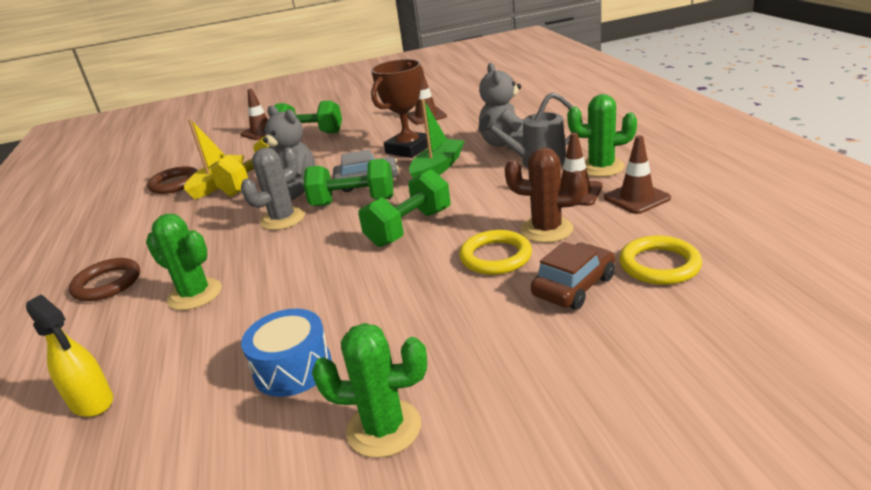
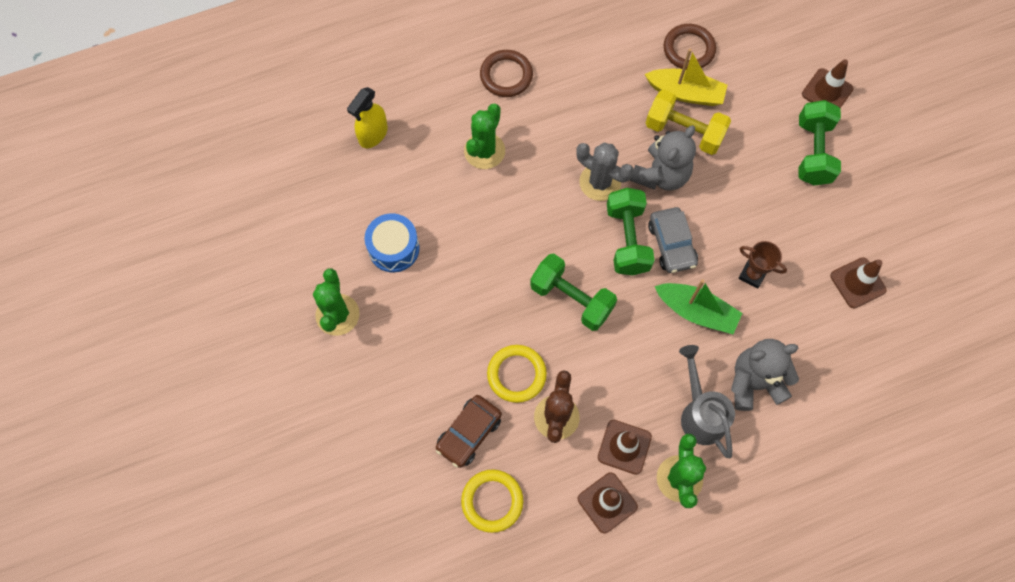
camera: 80 degrees right, 40 degrees up
brown trophy [371,59,428,158] -> brown trophy [738,241,787,289], size x0.56
brown car [531,242,615,310] -> brown car turned 90 degrees clockwise [436,395,502,468]

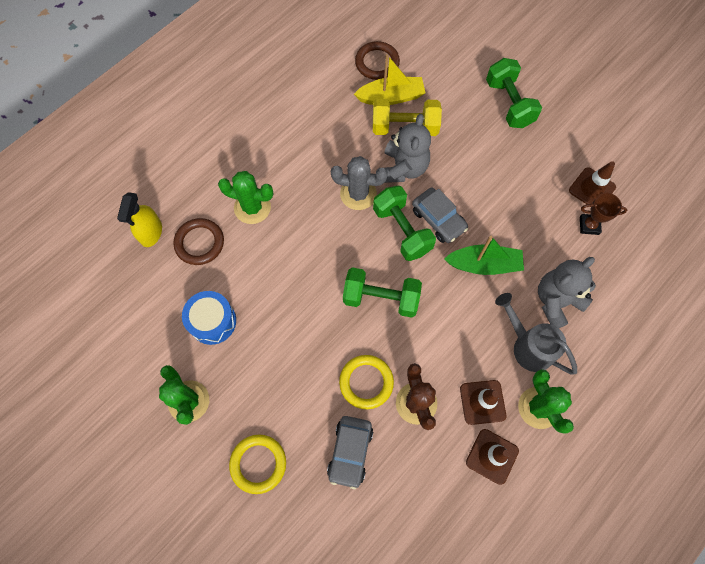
camera: 25 degrees left, 0 degrees up
brown car [436,395,502,468] -> grey car [327,416,373,489]
yellow ring [461,469,523,533] -> yellow ring moved to [229,435,286,494]
green cactus [464,104,505,169] -> green cactus turned 75 degrees counterclockwise [218,171,273,224]
brown ring [480,50,533,97] -> brown ring moved to [173,218,224,265]
brown trophy [738,241,787,289] -> brown trophy moved to [580,193,627,235]
brown traffic cone [802,59,853,108] -> none

